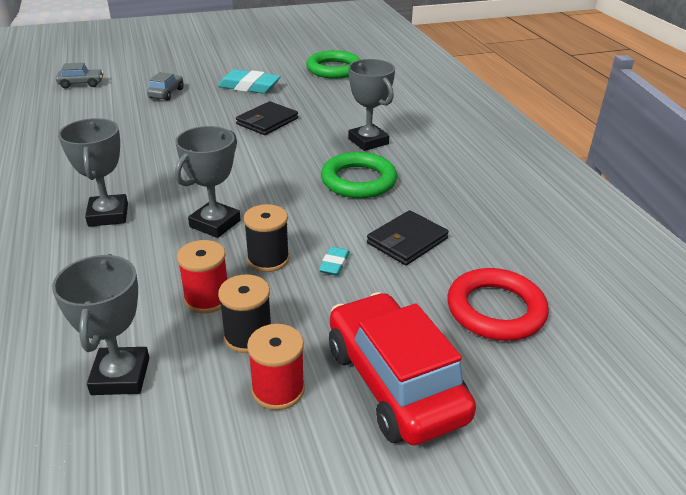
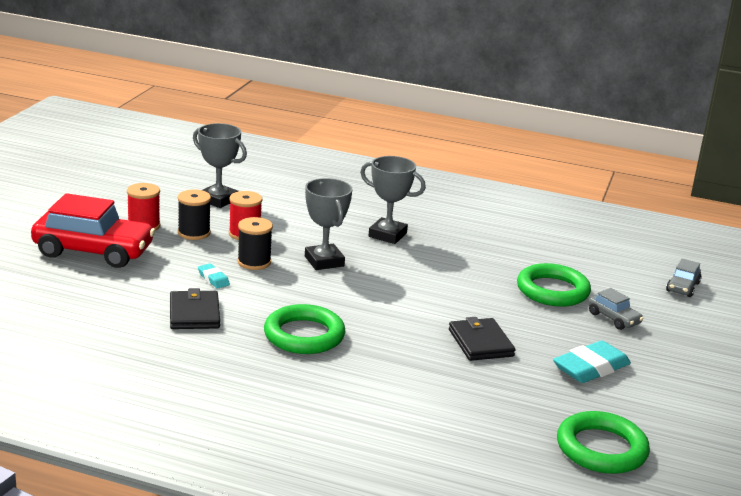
camera: 125 degrees right, 10 degrees down
grey trophy [348,59,395,151] -> none
red ring [447,268,549,341] -> none
none -> green ring [517,263,591,307]

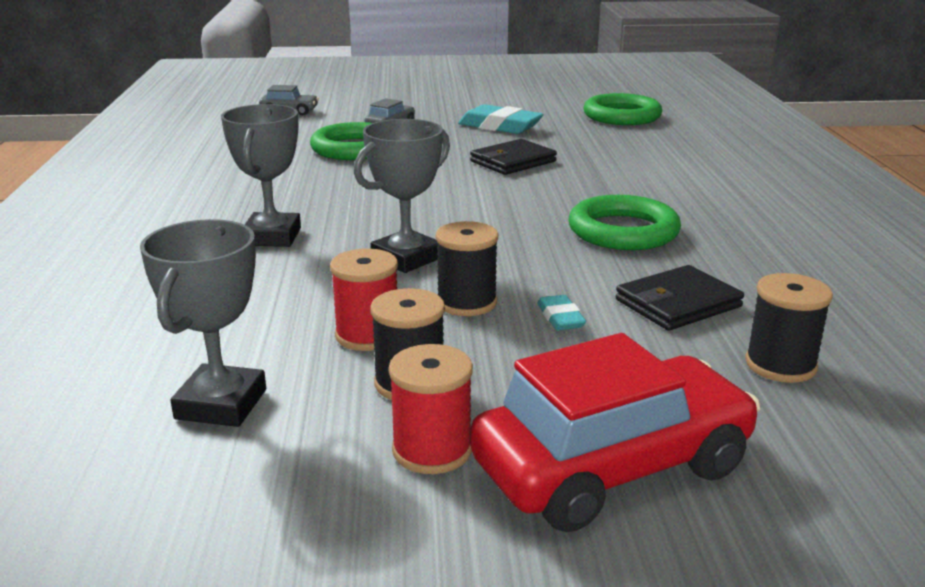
camera: 110 degrees left, 0 degrees up
red car [31,193,155,268] -> red car turned 75 degrees clockwise [470,333,761,532]
turquoise eraser [198,263,230,289] -> turquoise eraser turned 45 degrees counterclockwise [537,295,586,330]
none -> black spool [745,273,833,383]

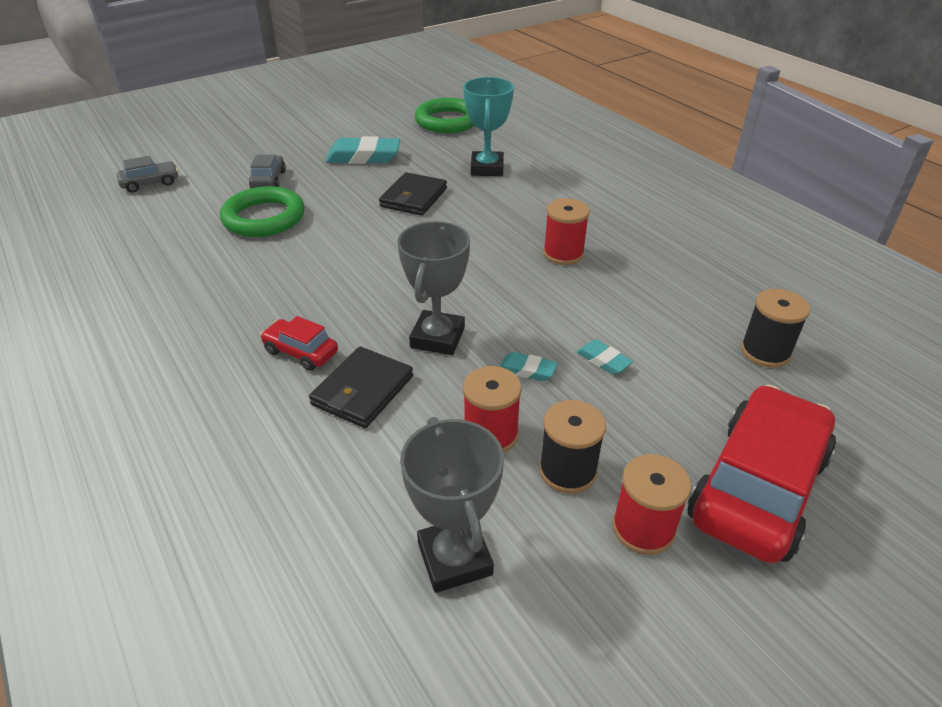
camera: 30 degrees left, 15 degrees up
grey trophy [221,104,301,247] -> red car [260,316,338,371]
black spool [436,221,498,316] -> turquoise eraser [500,352,558,381]
green ring [569,195,681,250] -> red spool [543,198,590,265]
black wallet [616,265,744,331] -> black wallet moved to [309,347,413,428]
none -> turquoise trophy [463,77,514,176]

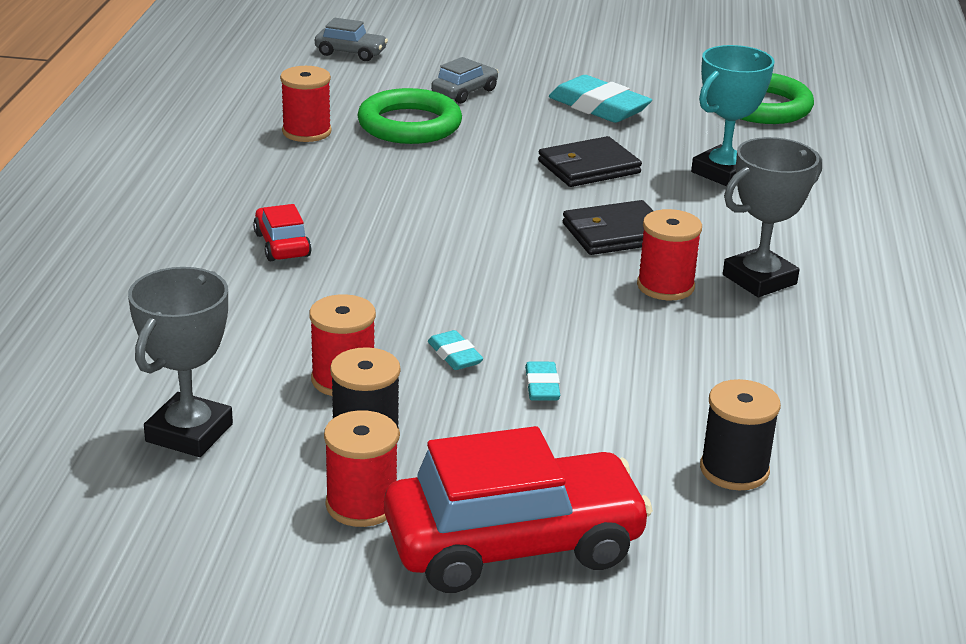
camera: 40 degrees right, 10 degrees down
black wallet [309,347,413,428] -> black wallet moved to [563,200,653,255]
grey trophy [398,221,470,355] -> grey trophy moved to [723,137,822,297]
none -> red spool [280,66,332,142]

